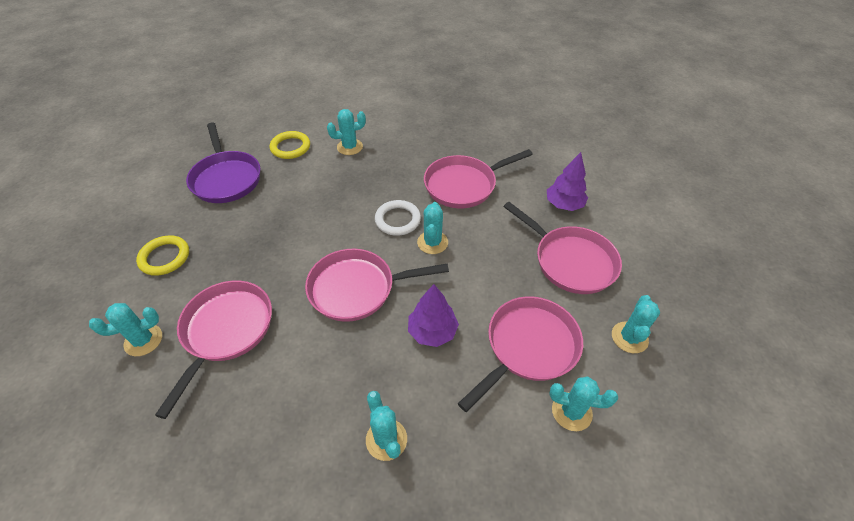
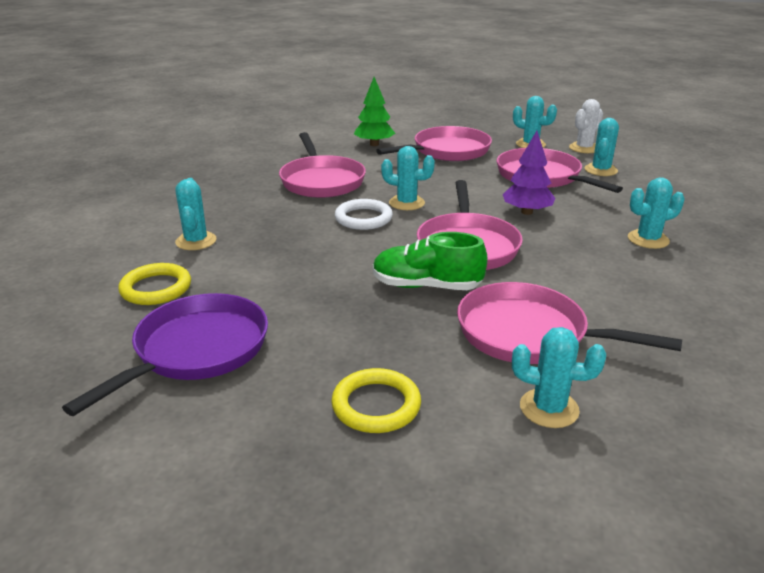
camera: 80 degrees left, 20 degrees down
turquoise cactus [89,303,162,356] -> turquoise cactus turned 60 degrees counterclockwise [512,327,606,428]
purple pan [186,122,261,203] -> purple pan turned 45 degrees counterclockwise [62,293,268,416]
purple tree [547,152,588,211] -> green tree [354,77,395,146]
none -> green shoe [373,232,488,290]
none -> white cactus [569,99,603,153]

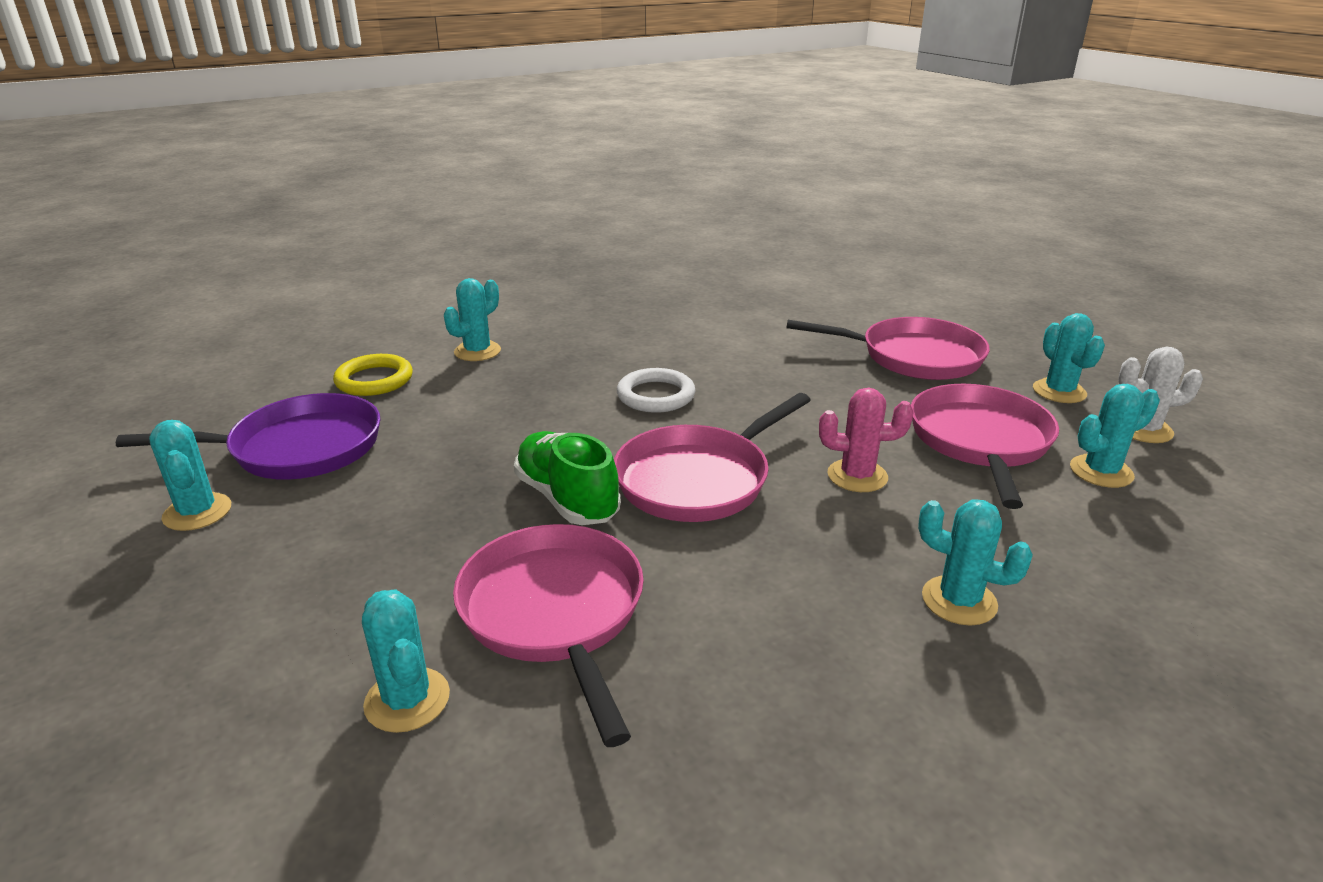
camera: 45 degrees right, 0 degrees up
pink pan [279,132,366,198] -> none
yellow ring [331,368,421,433] -> none
green tree [354,77,395,146] -> none
turquoise cactus [381,146,435,210] -> turquoise cactus moved to [149,420,231,531]
purple tree [503,131,555,215] -> pink cactus [819,388,914,492]

